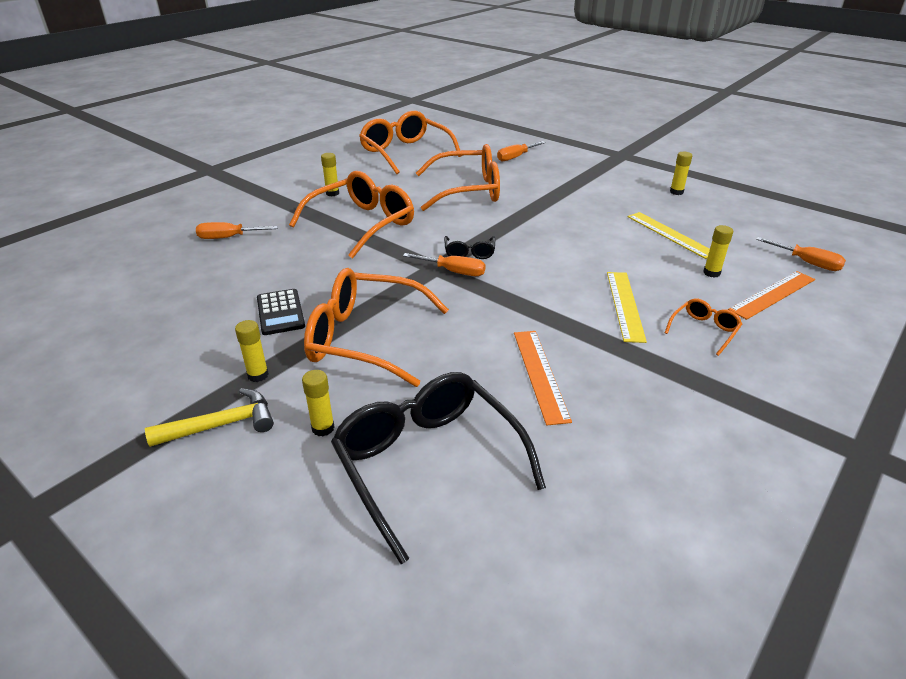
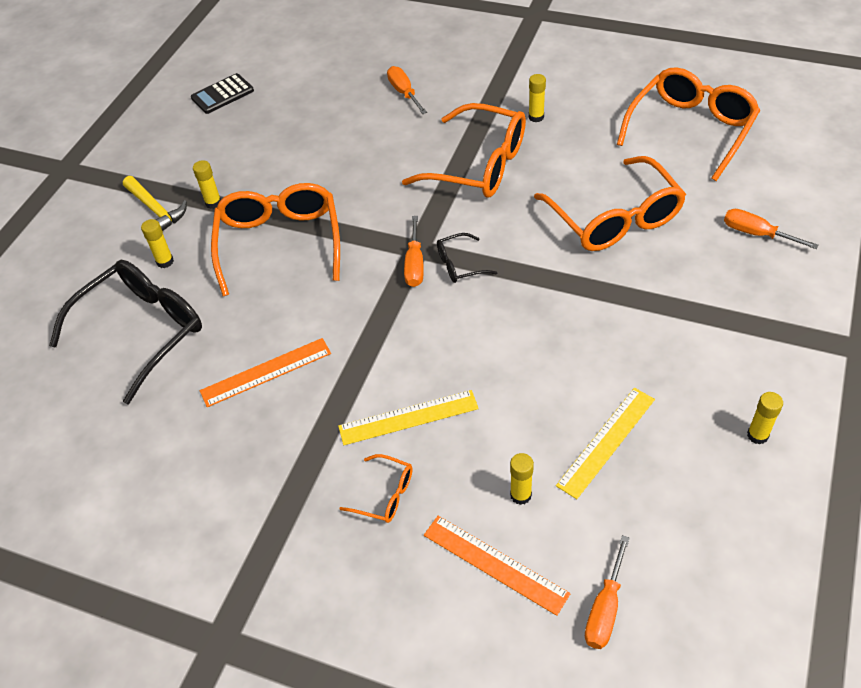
camera: 75 degrees right, 15 degrees up
black calculator [257,289,305,335] -> black calculator moved to [191,73,254,114]

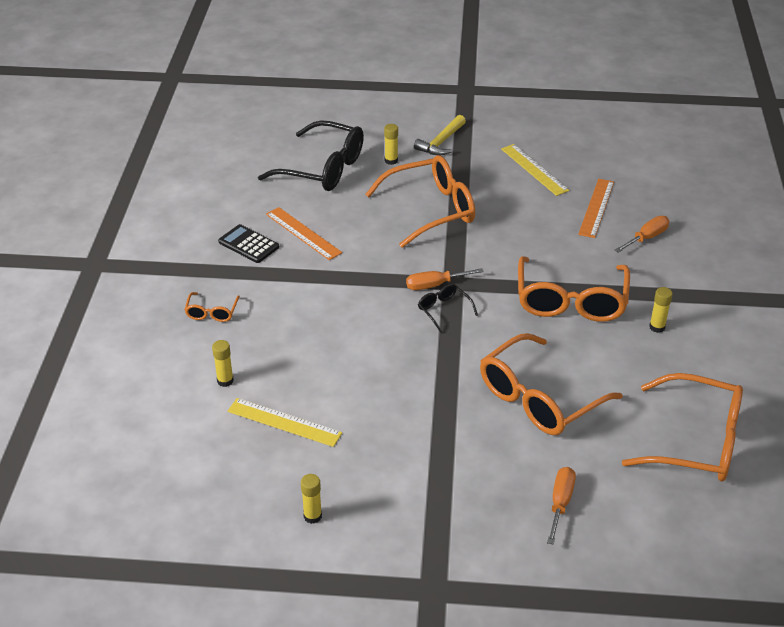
camera: 70 degrees right, 10 degrees down
black calculator [191,73,254,114] -> black calculator moved to [218,224,279,263]
yellow glue stick [193,160,221,209] -> none
yellow ruler [338,390,479,445] -> yellow ruler moved to [501,144,569,196]
orange ruler [424,516,571,616] -> orange ruler moved to [578,179,614,238]
orange screwdriver [585,535,630,649] -> none

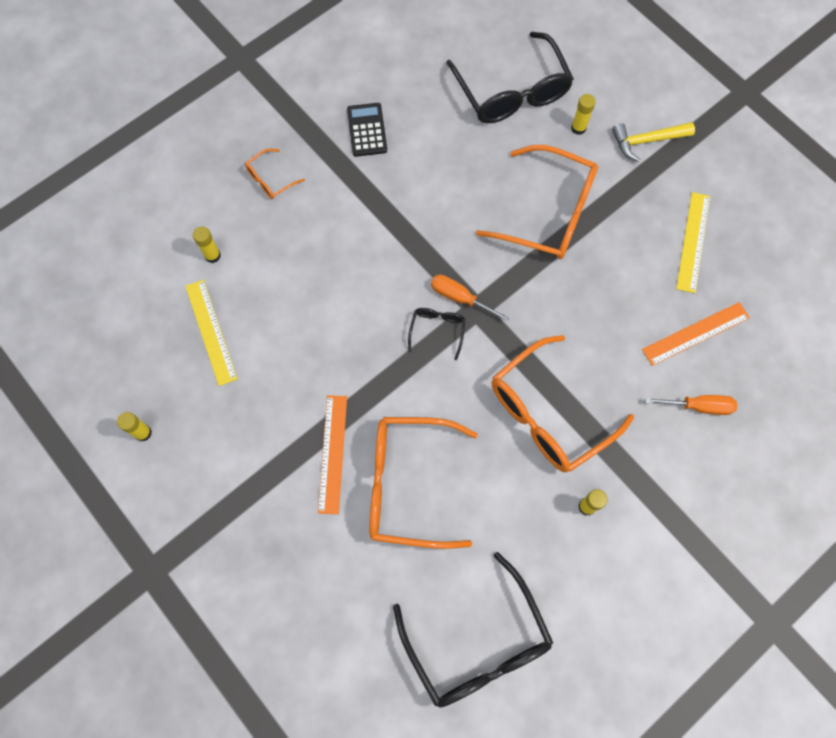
camera: 45 degrees right, 30 degrees up
orange ruler [266,207,342,260] -> orange ruler moved to [318,395,347,514]
orange screwdriver [547,467,576,545] -> none
orange glasses [622,373,743,481] -> black glasses [393,552,553,708]

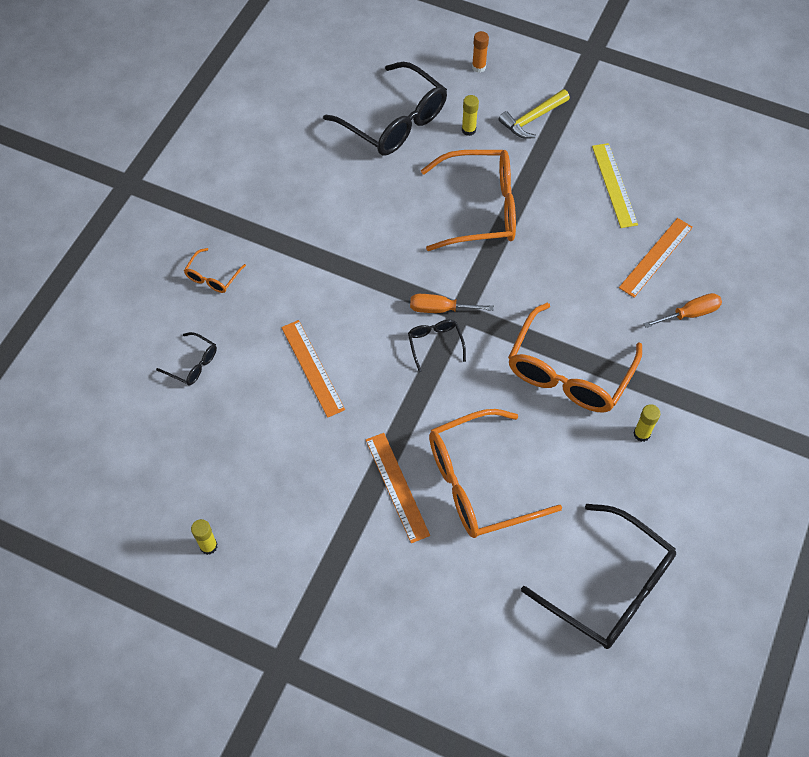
camera: 25 degrees left, 10 degrees down
yellow ruler [185,280,238,386] -> none
yellow glue stick [193,227,221,263] -> black glasses [156,332,217,385]
black calculator [347,103,387,157] -> none
none -> orange ruler [281,320,345,418]
none -> orange glue stick [472,31,489,73]

